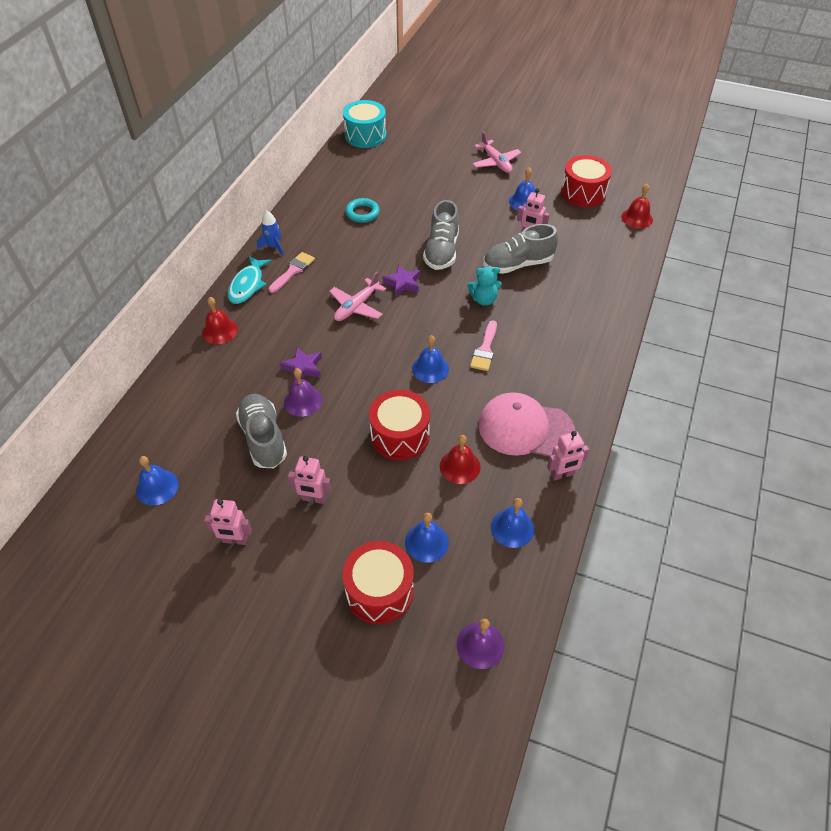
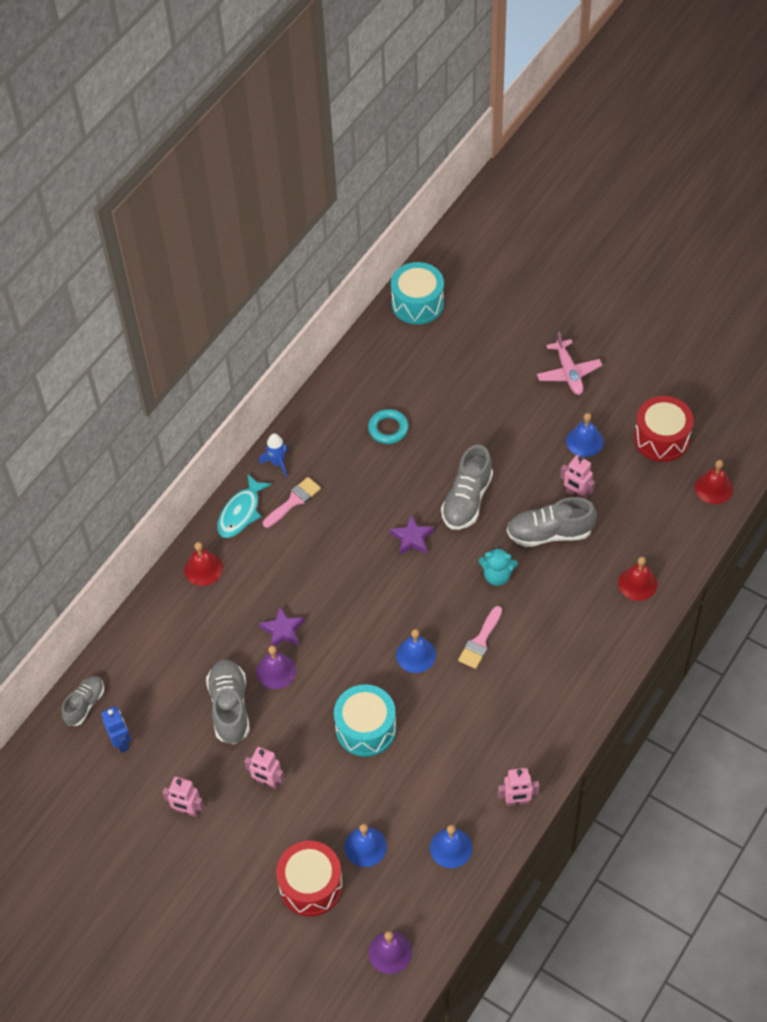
camera: 15 degrees right, 5 degrees up
blue bell [136,456,179,505] -> blue robot [101,706,131,753]
pink plane [329,272,386,321] -> none
red drum [369,390,430,460] -> turquoise drum [334,684,396,757]
red bell [440,435,481,484] -> red bell moved to [618,557,657,601]
pink cap [478,392,575,457] -> none
none -> grey shoe [61,676,104,726]

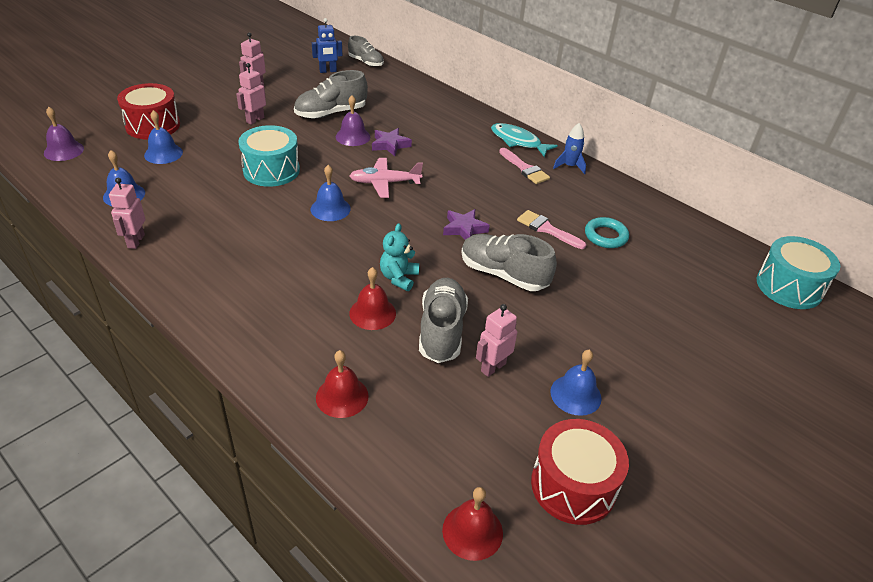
camera: 95 degrees right, 15 degrees down
red bell [184,542,223,586] -> red bell moved to [349,267,396,330]
grey shoe [206,659,250,744] -> grey shoe turned 150 degrees clockwise [294,70,368,119]
pink brush [458,606,502,669] -> pink brush moved to [517,210,586,249]
pink plane [537,332,602,395] -> pink plane moved to [350,158,423,198]

